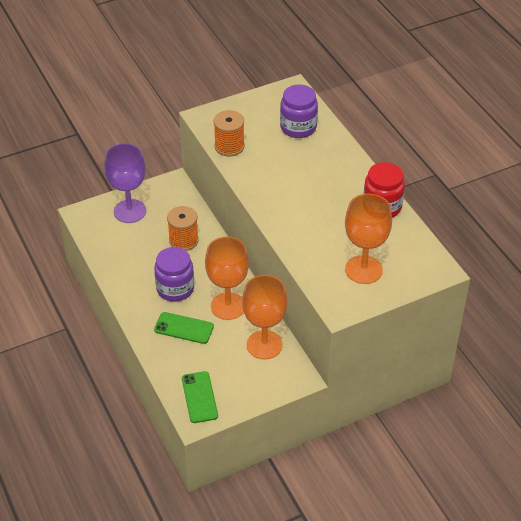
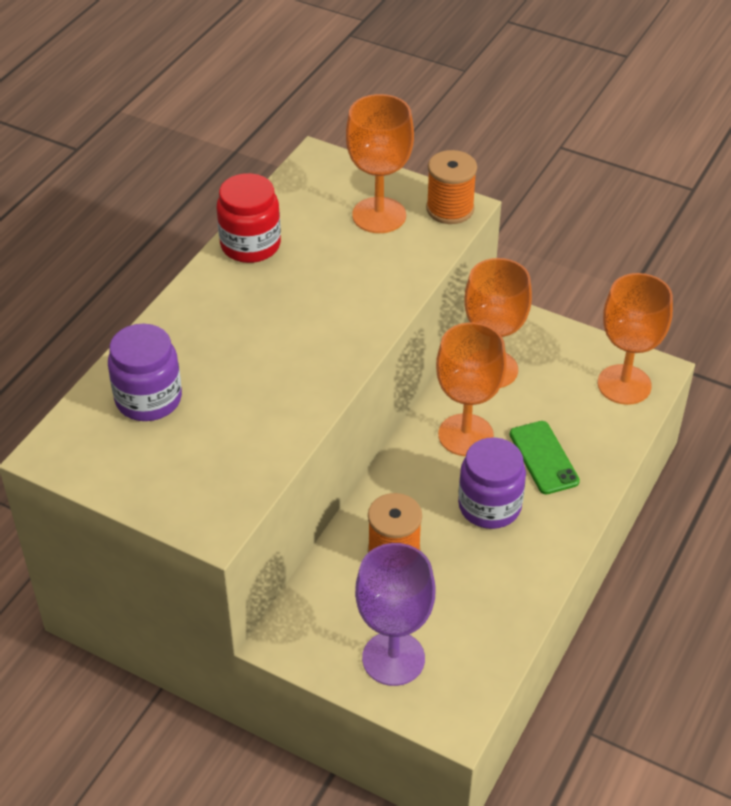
camera: 125 degrees left, 0 degrees up
green phone [182,371,218,423] -> orange goblet [598,273,673,405]
orange spool [214,110,245,157] -> orange spool moved to [426,150,477,224]

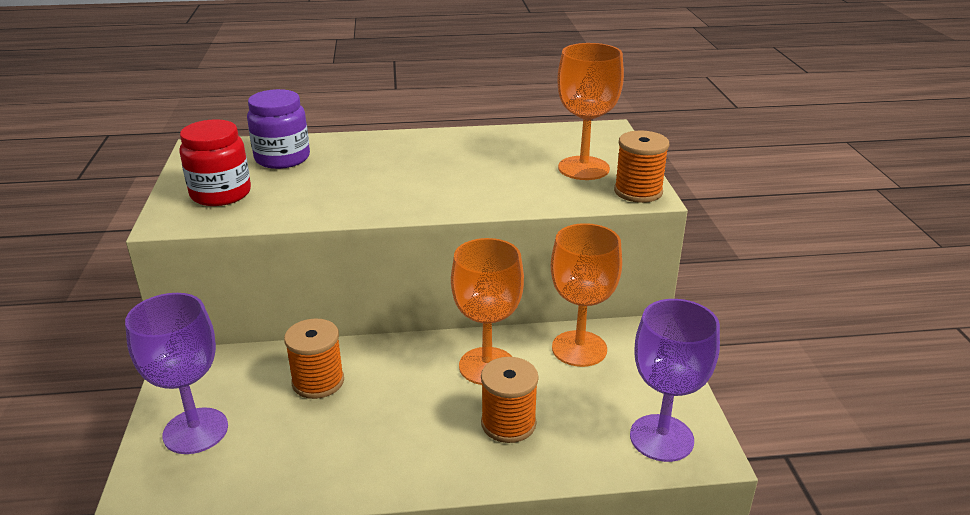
camera: 55 degrees right, 15 degrees down
red jar [217,173,281,263] -> red jar moved to [179,119,251,206]
purple jar [458,437,526,529] -> none
green phone [509,421,580,494] -> orange spool [481,357,539,443]
orange goblet [598,273,673,405] -> purple goblet [630,299,720,462]

